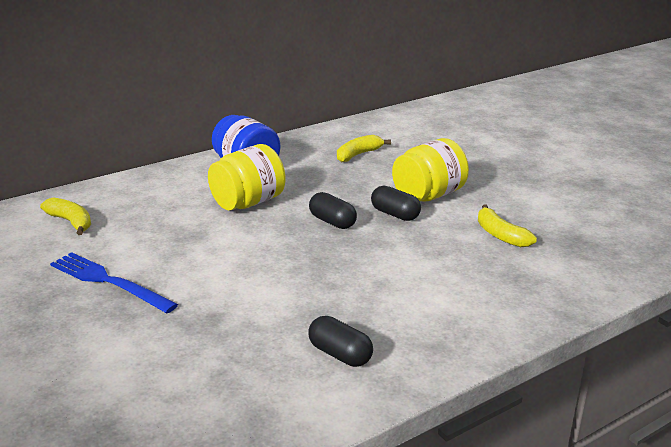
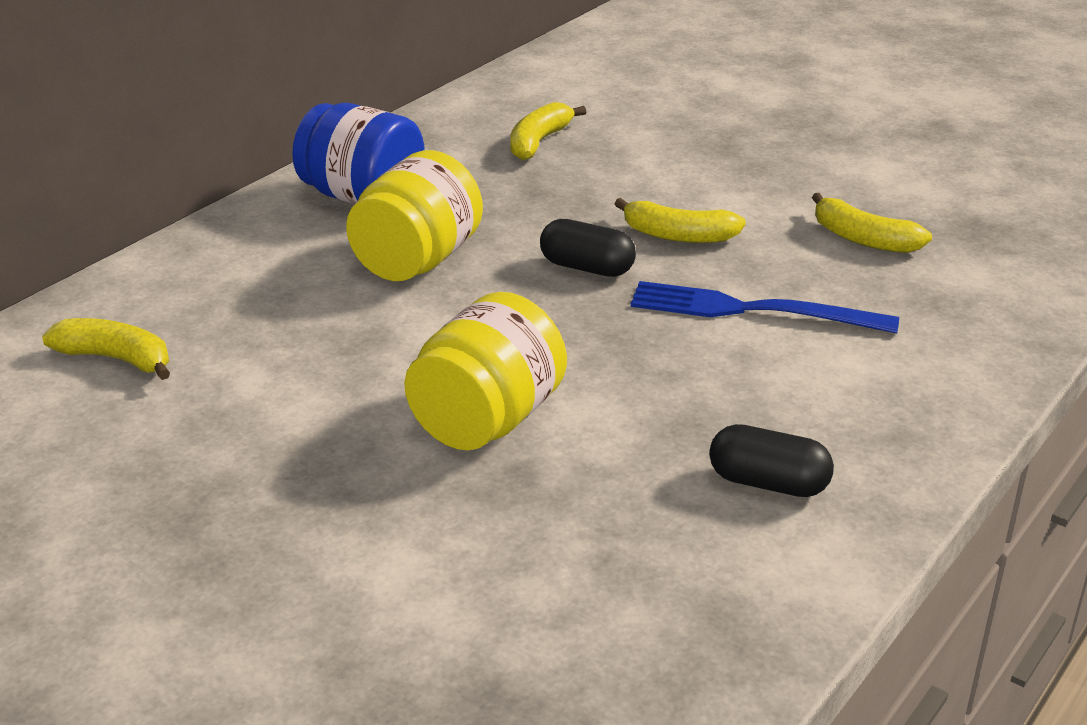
camera: 20 degrees left, 5 degrees up
blue fork [50,252,178,313] -> blue fork moved to [631,281,899,333]
black capsule [371,186,421,221] -> yellow banana [614,198,746,243]
yellow jar [392,138,469,202] -> yellow jar moved to [404,292,567,450]

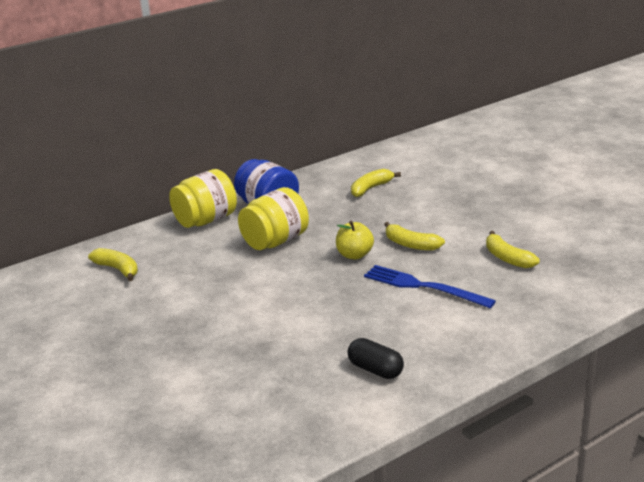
camera: 20 degrees right, 5 degrees down
yellow jar [404,292,567,450] -> yellow jar moved to [169,169,237,228]
black capsule [540,219,636,277] -> yellow apple [336,220,374,259]

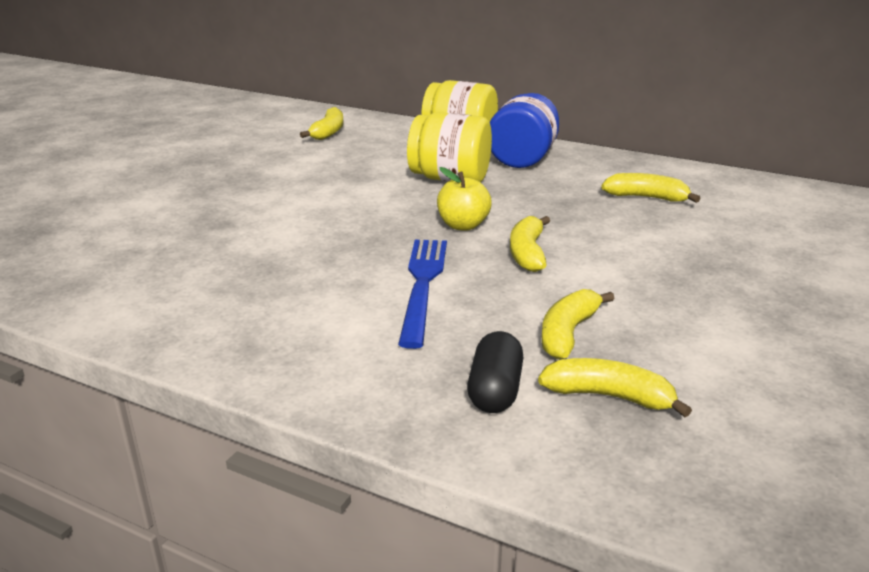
camera: 60 degrees right, 0 degrees up
black capsule [348,338,404,379] -> black capsule moved to [467,331,524,413]
none -> yellow banana [538,358,692,417]

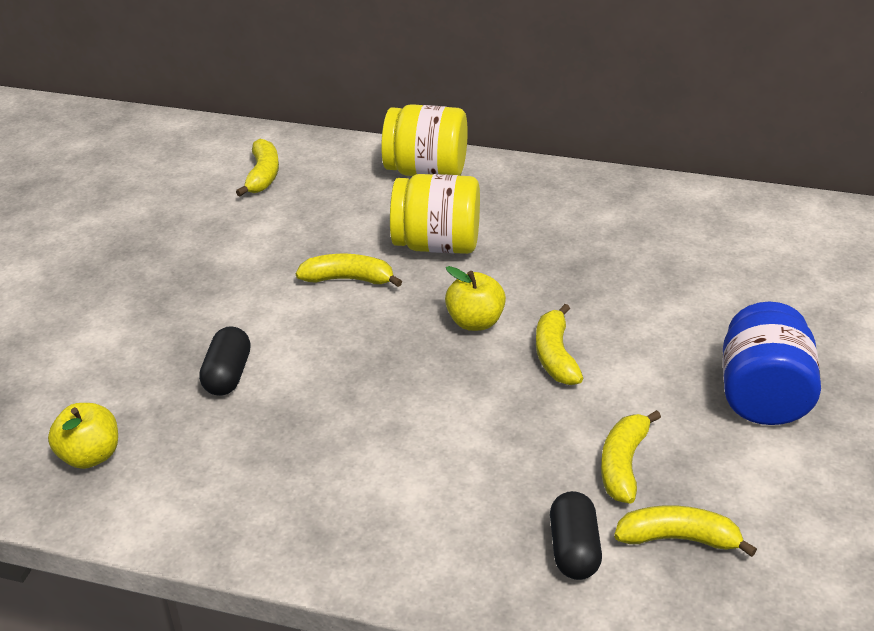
camera: 10 degrees left, 10 degrees up
blue fork [398,240,447,349] -> none
blue jar [489,93,559,168] -> blue jar moved to [723,302,821,425]
yellow banana [601,173,701,203] -> yellow banana moved to [295,254,402,287]
none -> yellow apple [48,403,118,469]
none -> black capsule [199,326,251,396]

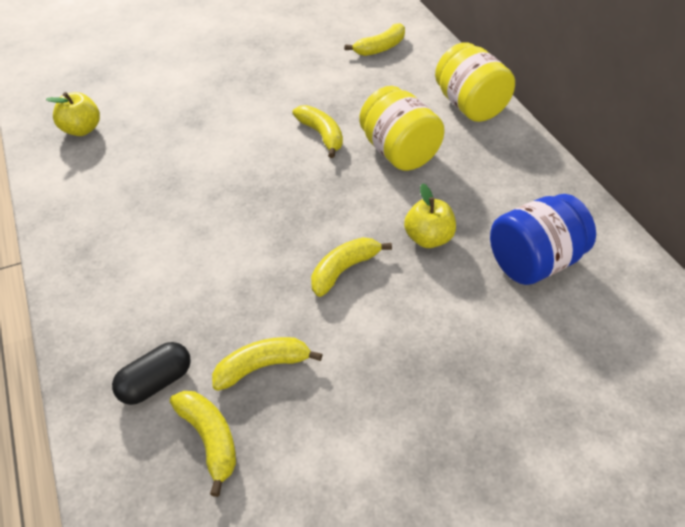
camera: 50 degrees right, 10 degrees up
black capsule [199,326,251,396] -> none
yellow apple [445,266,506,331] -> yellow apple moved to [404,183,456,248]
blue jar [723,302,821,425] -> blue jar moved to [490,194,596,285]

